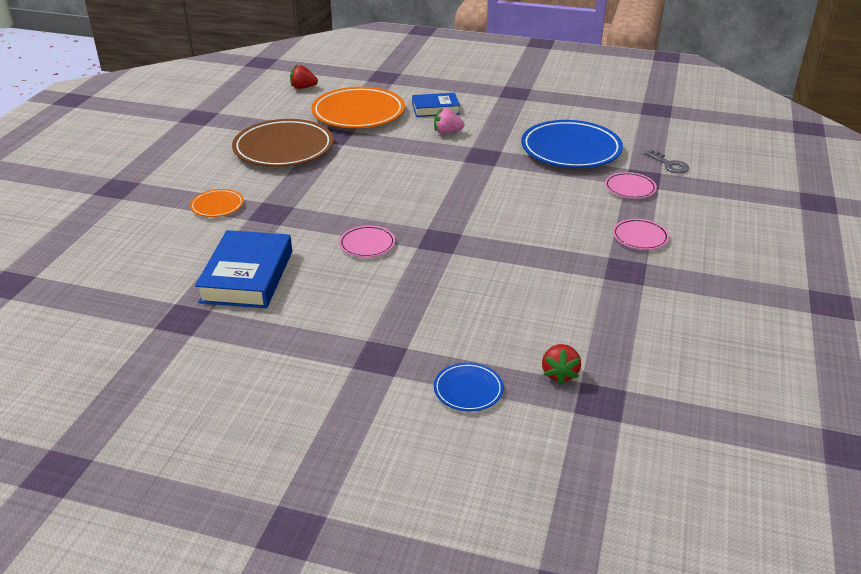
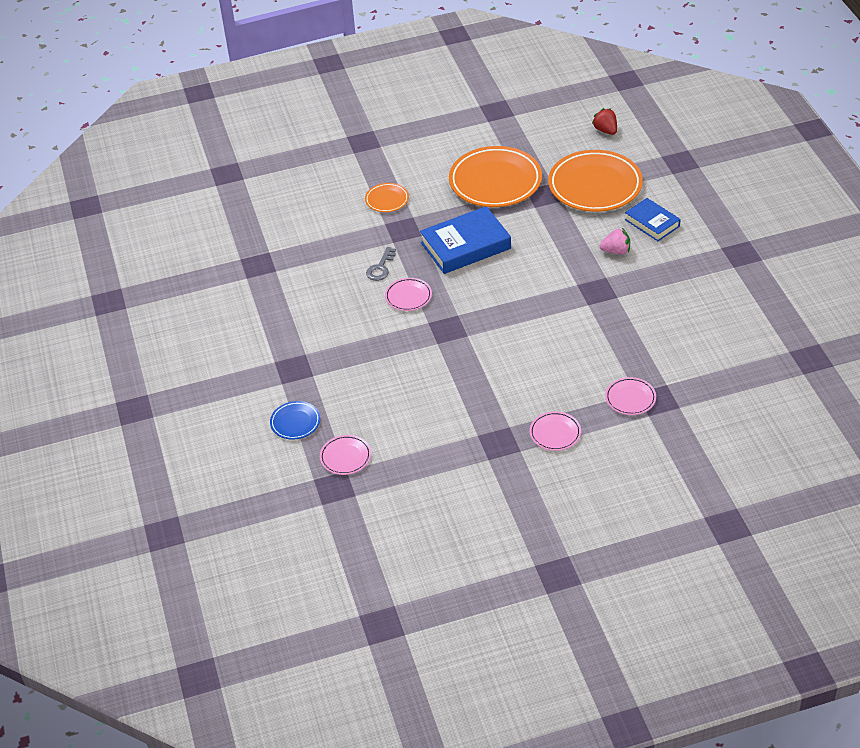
camera: 60 degrees right, 10 degrees up
blue book [195,230,292,308] -> blue book moved to [420,206,511,274]
brown plate [232,119,334,167] -> orange plate [449,146,542,207]
pink strawberry [434,108,464,134] -> pink strawberry turned 120 degrees clockwise [600,228,630,255]
blue plate [521,120,623,168] -> none
red strawberry [542,344,581,385] -> pink plate [320,435,371,475]
grey key [644,149,689,173] -> grey key moved to [366,247,396,281]

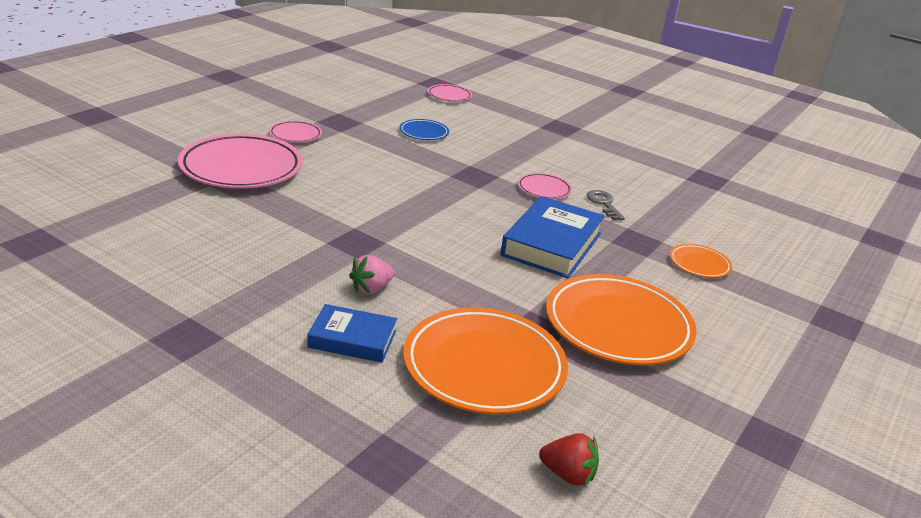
camera: 135 degrees right, 15 degrees down
blue plate [270,401,320,439] -> blue plate moved to [400,119,449,140]
pink plate [605,377,656,415] -> pink plate [178,134,303,189], size x2.12

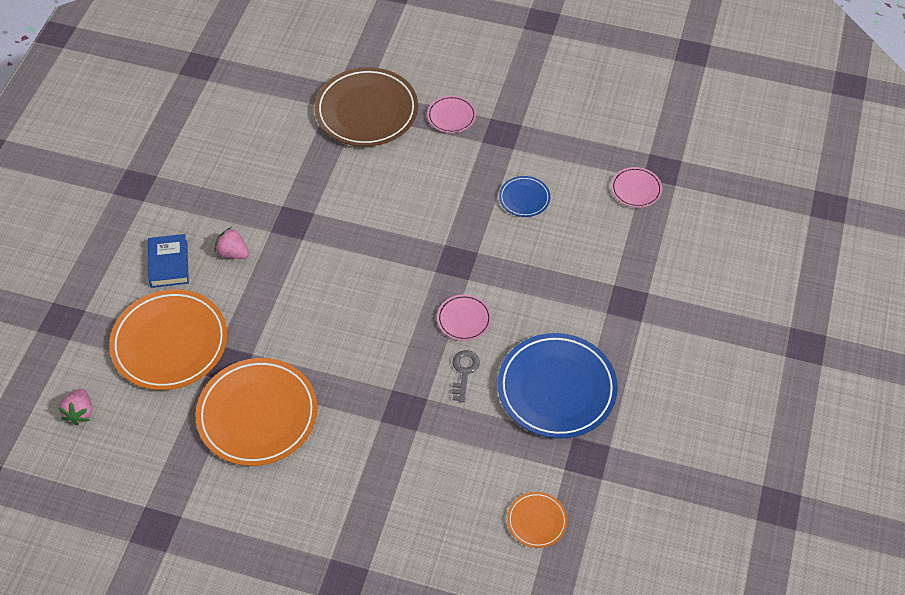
camera: 75 degrees right, 25 degrees up
pink plate [178,134,303,189] -> brown plate [315,67,418,147]
blue book [501,196,605,278] -> none
red strawberry [539,433,599,486] -> pink strawberry [58,389,92,425]
grey key [587,190,625,220] -> grey key turned 45 degrees counterclockwise [452,350,480,402]
orange plate [670,244,732,278] -> orange plate moved to [507,492,567,548]
none -> blue plate [498,333,618,439]

